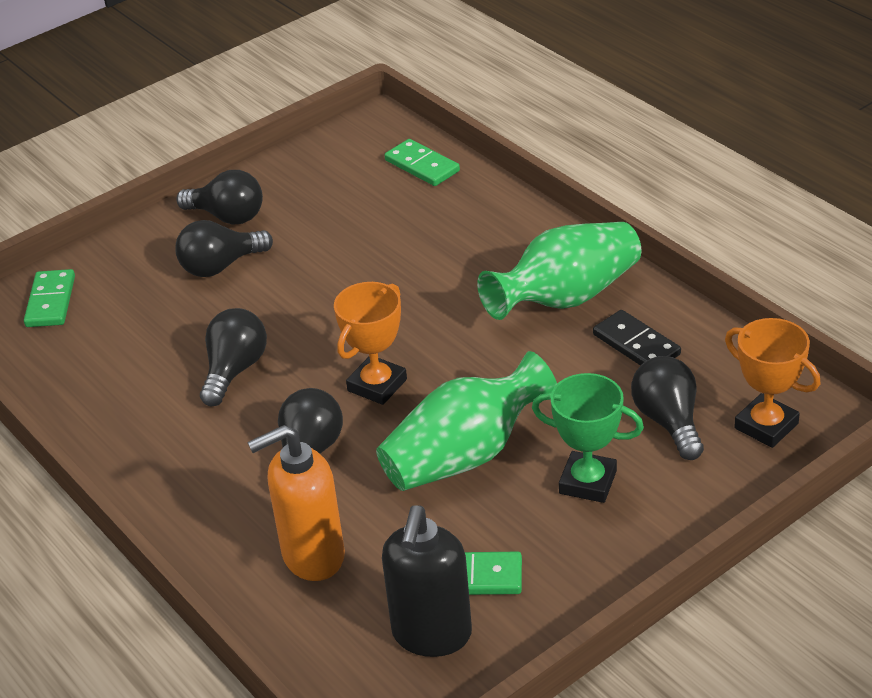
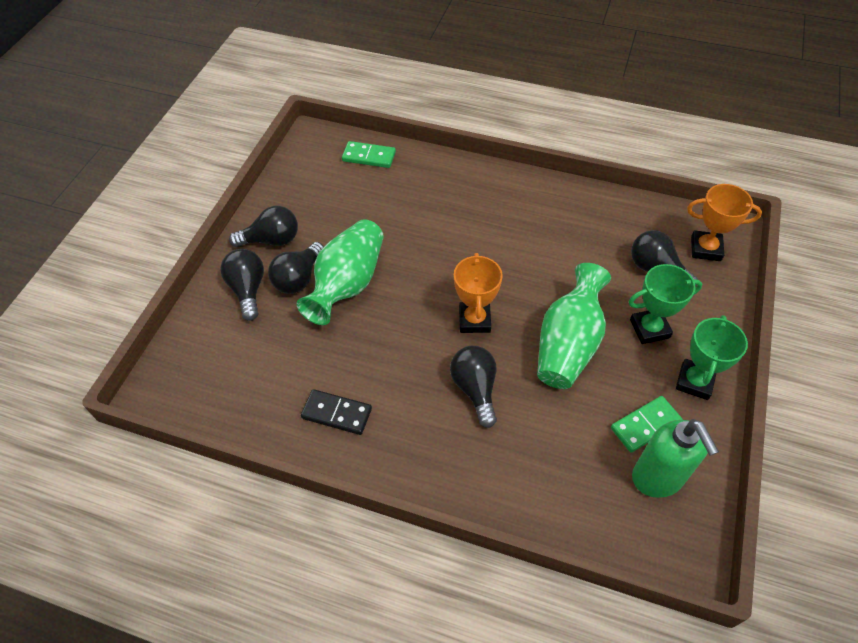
camera: 35 degrees left, 15 degrees up
green domino [24,269,75,327] -> none
black light bulb [200,308,267,406] -> black light bulb moved to [220,249,264,321]
orange soap dispenser [247,425,345,581] -> none
black soap dispenser [382,505,472,657] -> green soap dispenser [632,419,719,498]
green vase [477,222,641,320] -> green vase moved to [297,219,384,325]
black domino [593,310,681,366] -> black domino moved to [301,389,372,435]
none -> green trophy [676,315,748,400]

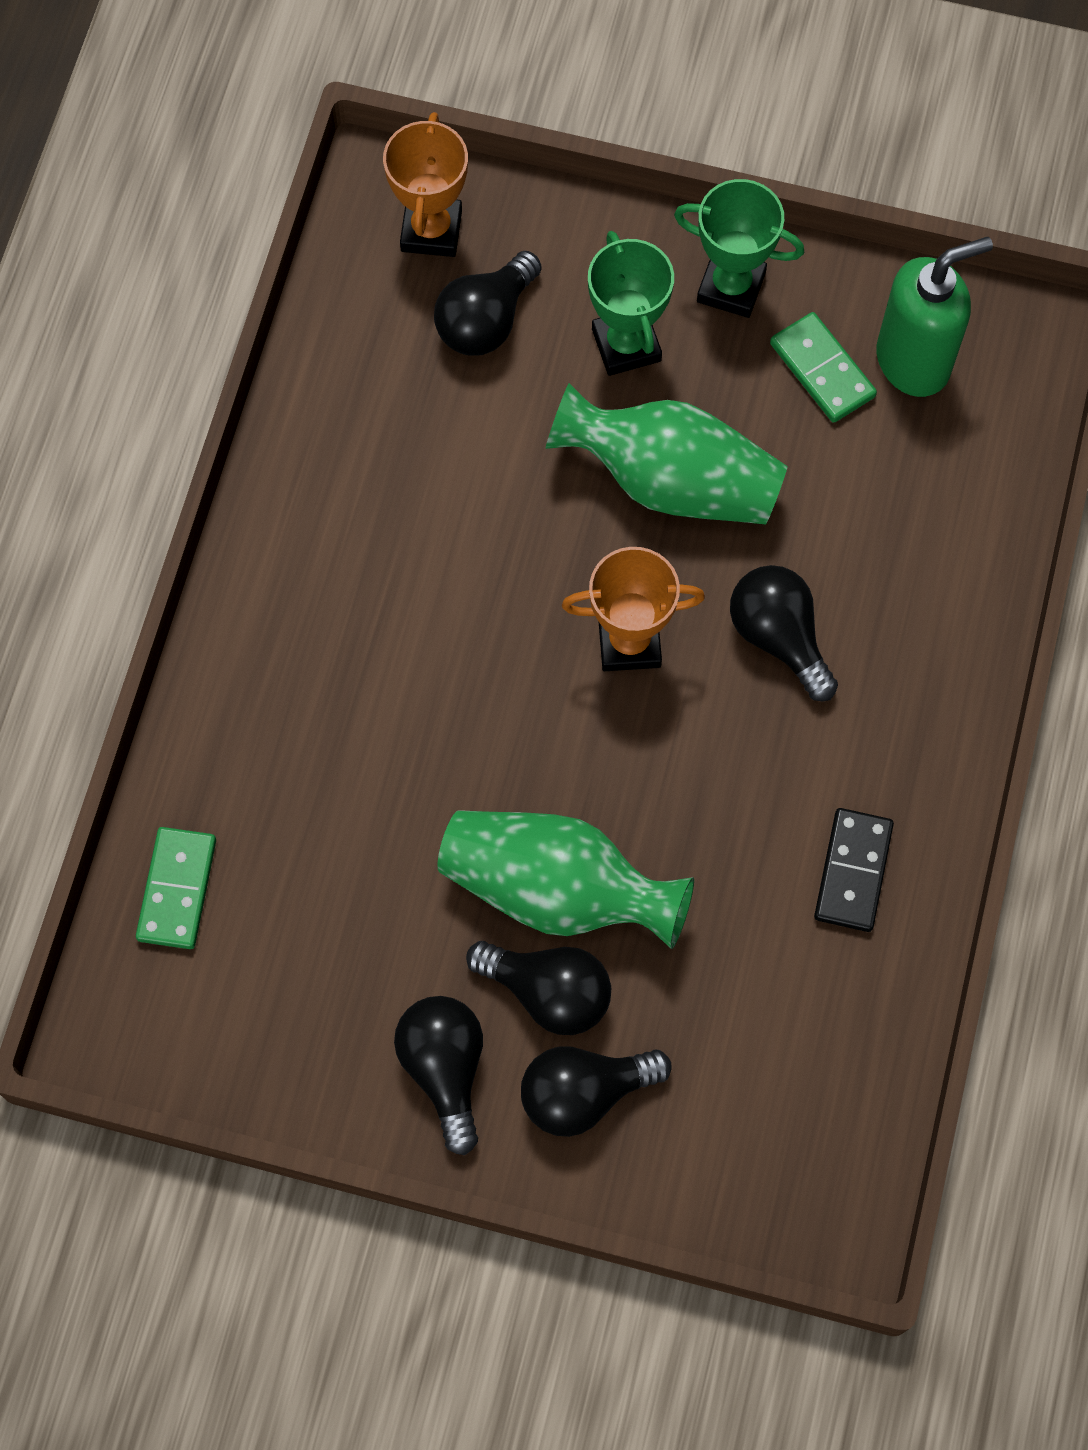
camera: 95 degrees left, 15 degrees up
black light bulb [450,346,497,428] -> black light bulb turned 75 degrees clockwise [730,565,838,701]

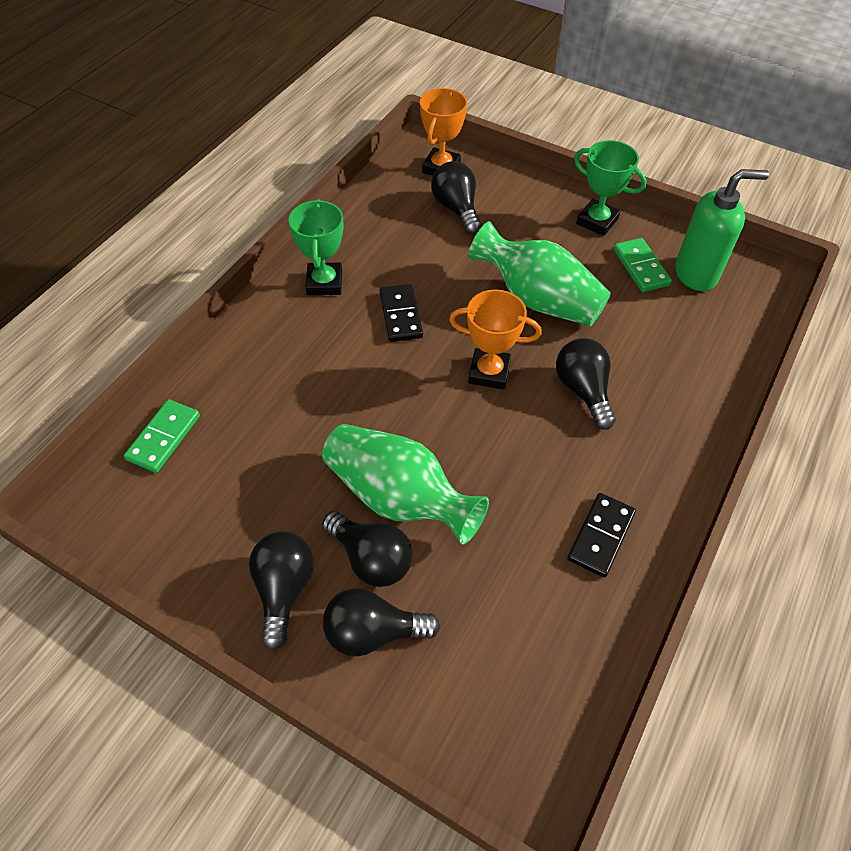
camera: 15 degrees right, 15 degrees down
black light bulb [434,251,541,356] -> black light bulb turned 105 degrees clockwise [431,161,481,234]
green trophy [588,231,674,376] -> green trophy moved to [289,199,343,295]
none -> black domino [379,284,423,342]

